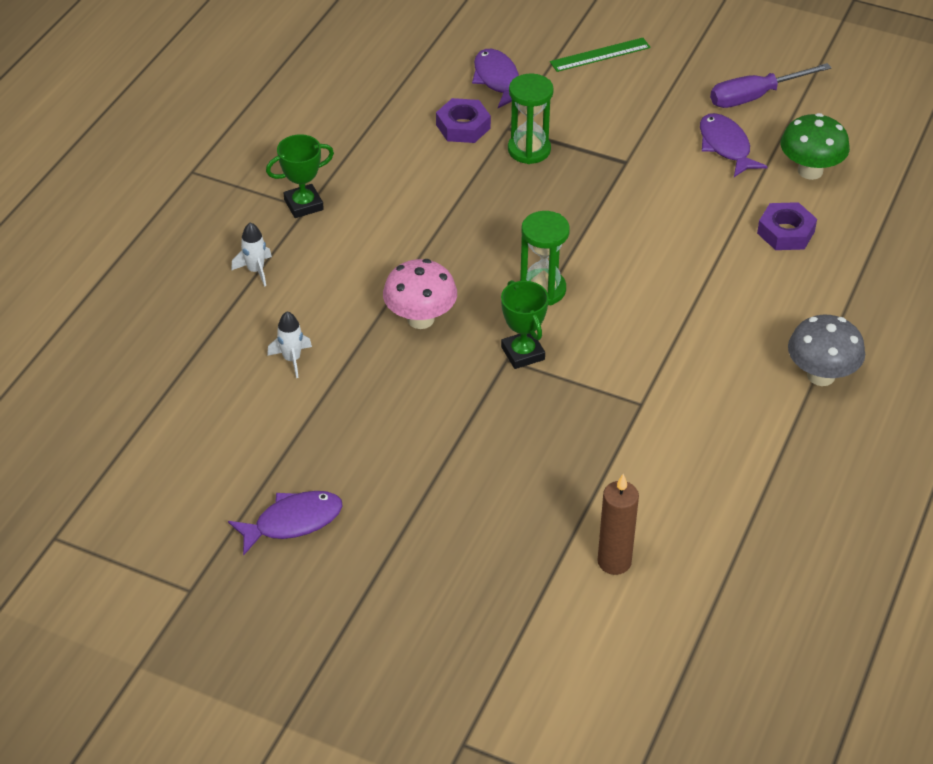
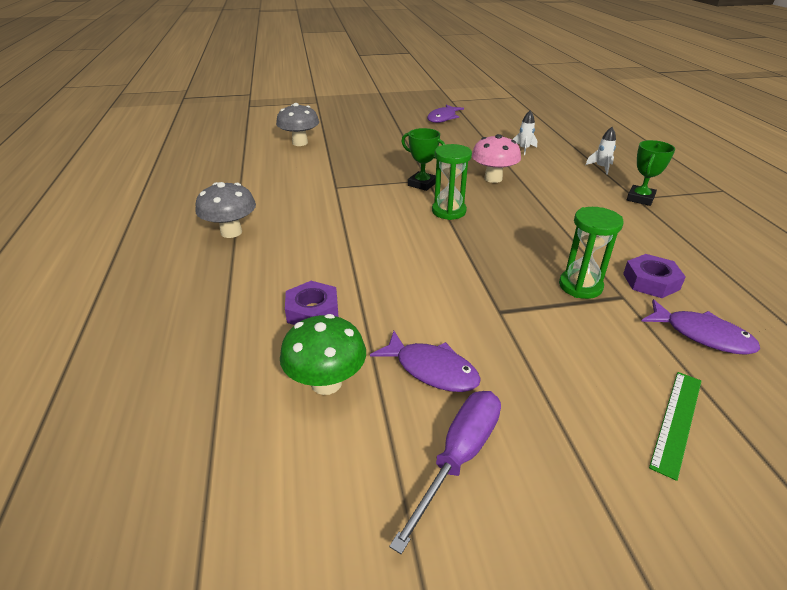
camera: 145 degrees right, 10 degrees down
brown candle [597,474,639,575] -> grey mushroom [276,103,319,146]

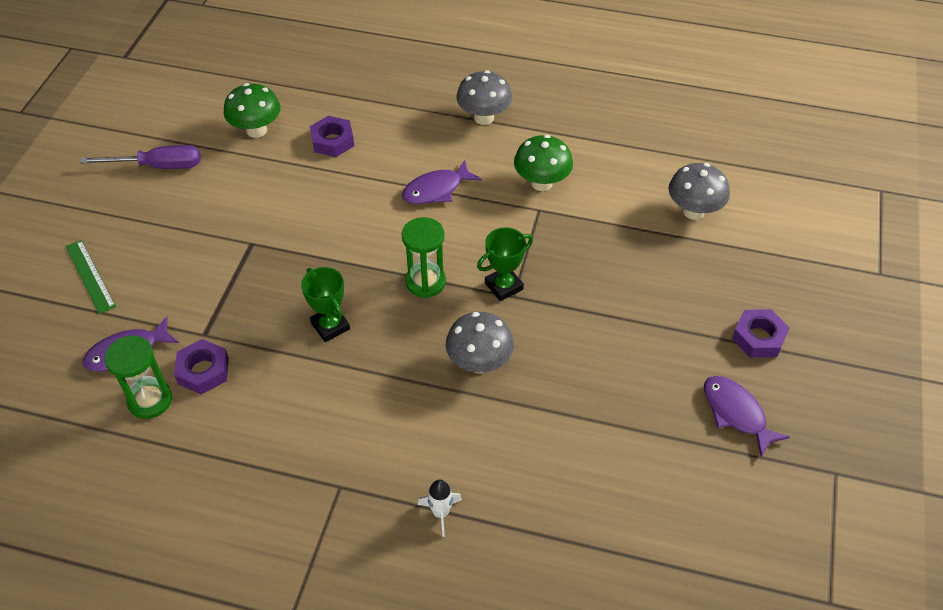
camera: 115 degrees right, 15 degrees up
purple fish [370,331,481,392] -> purple fish moved to [402,160,482,204]
purple screwdriver [389,391,501,554] -> purple screwdriver turned 60 degrees counterclockwise [81,145,201,169]
pink mushroom [472,134,521,183] -> grey mushroom [446,312,514,373]
white rocket [513,110,538,155] -> none
green hourglass [559,207,624,299] -> green hourglass moved to [104,336,172,419]
green trophy [627,140,675,206] -> green trophy moved to [301,267,350,342]
none -> green mushroom [514,135,573,191]
none -> purple nut [732,309,789,358]

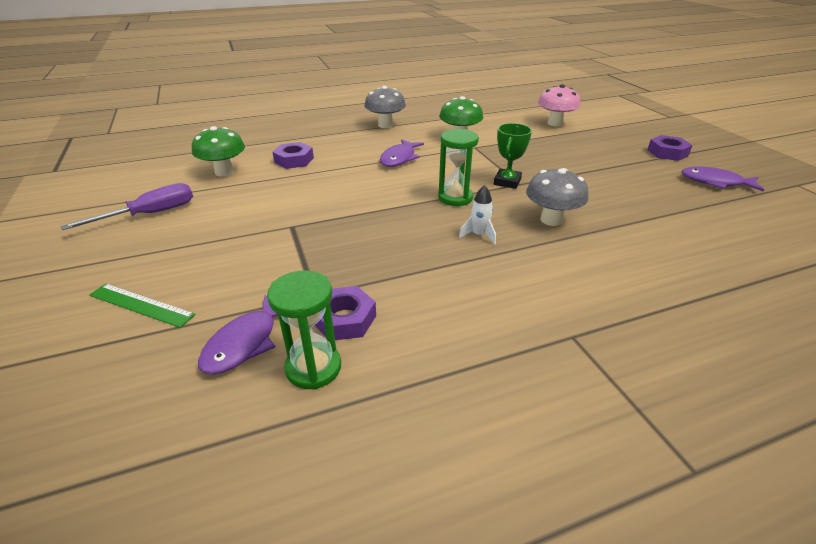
camera: 35 degrees left, 15 degrees down
green trophy [301,267,350,342] -> none
white rocket [418,480,462,537] -> white rocket moved to [459,185,496,244]
grey mushroom [669,163,730,220] -> pink mushroom [538,84,580,127]

